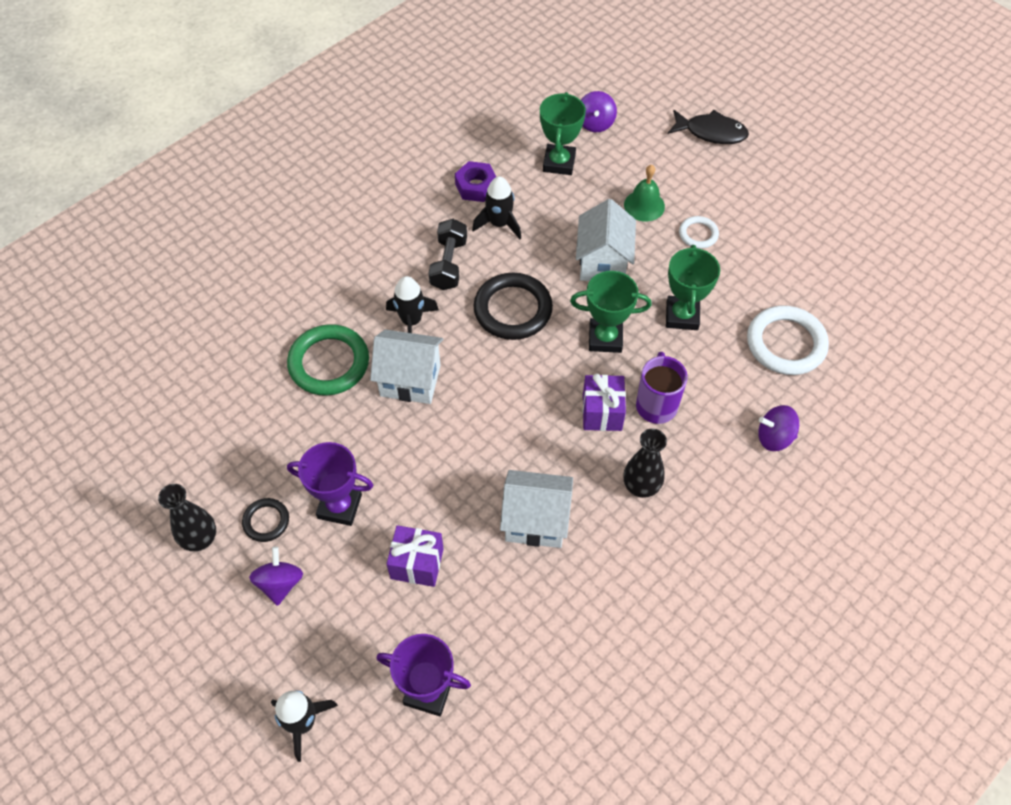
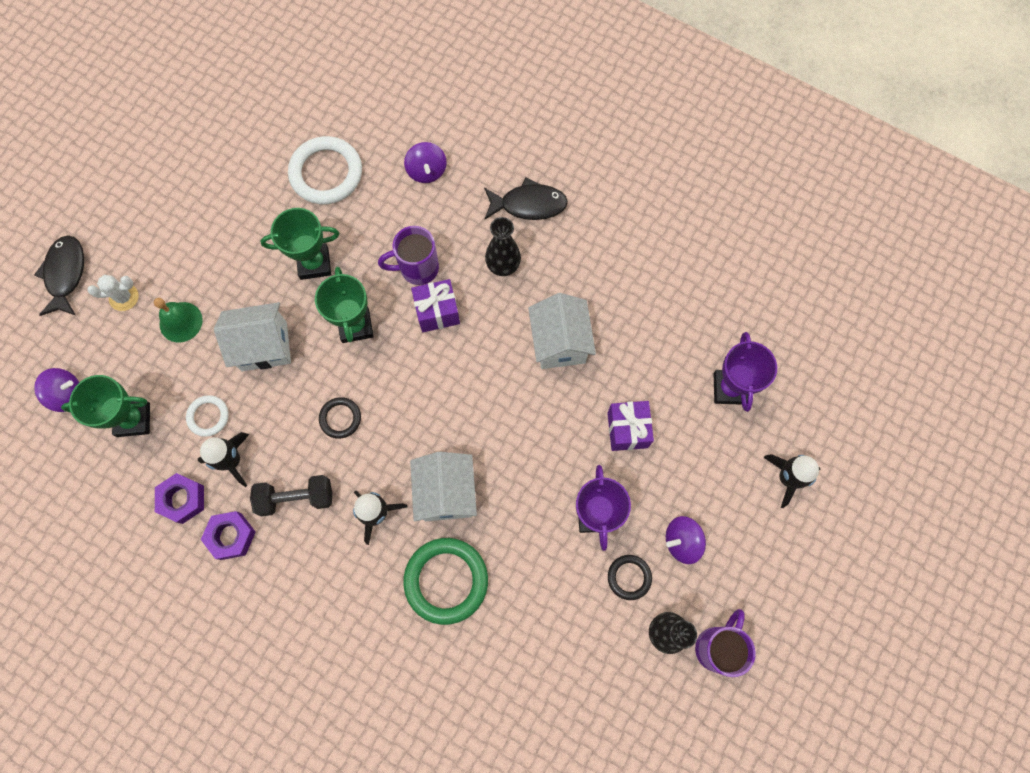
camera: 105 degrees left, 15 degrees up
black ring [473,273,553,340] -> black ring [319,397,361,439], size x0.53
white ring [679,216,719,249] -> white ring moved to [186,395,229,437]
none -> white cactus [87,275,139,311]
none -> purple nut [201,511,256,560]
none -> black fish [484,177,568,220]
none -> purple mug [695,609,756,677]

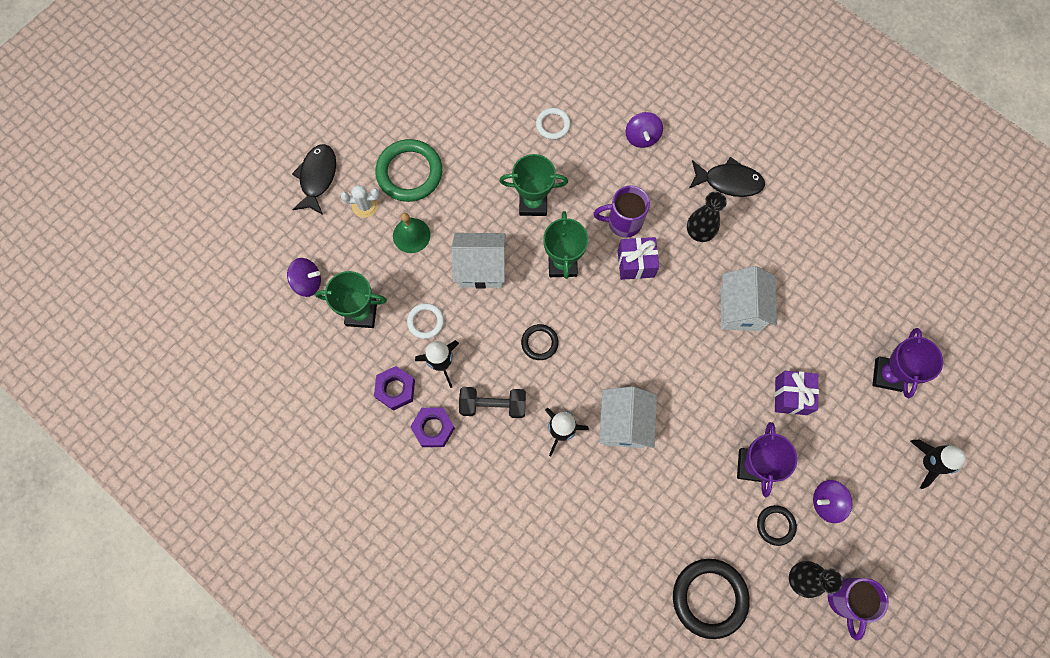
camera: 10 degrees right, 0 degrees up
white ring [288,136,362,204] -> white ring [536,108,571,140], size x0.53
green ring [403,538,488,625] -> green ring moved to [375,139,442,202]
purple mug [695,609,756,677] -> purple mug turned 150 degrees clockwise [828,578,889,641]
none -> black ring [673,559,750,639]

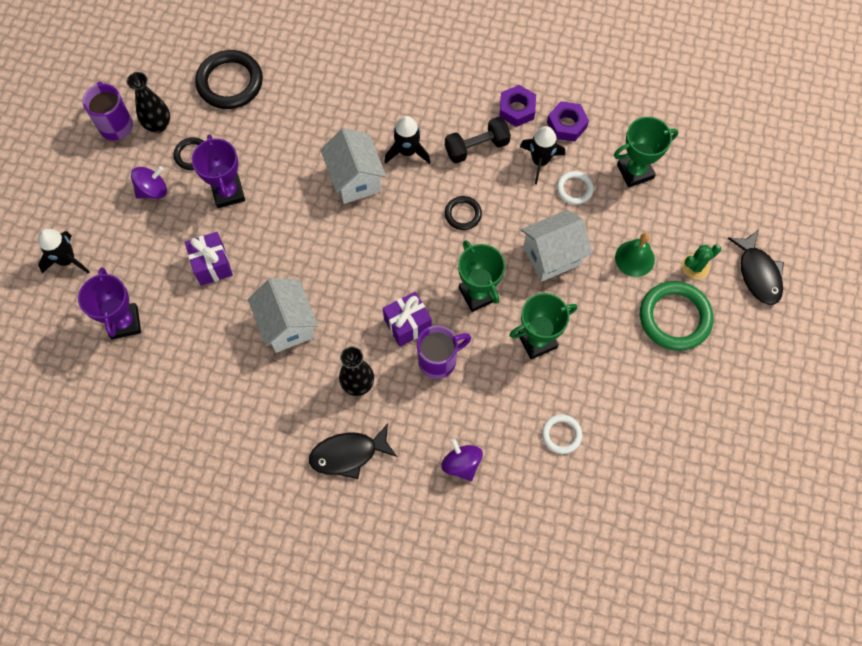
camera: 155 degrees right, 5 degrees down
purple spinning top [287,258,321,297] -> none
white cactus [341,185,380,218] -> green cactus [682,244,721,279]

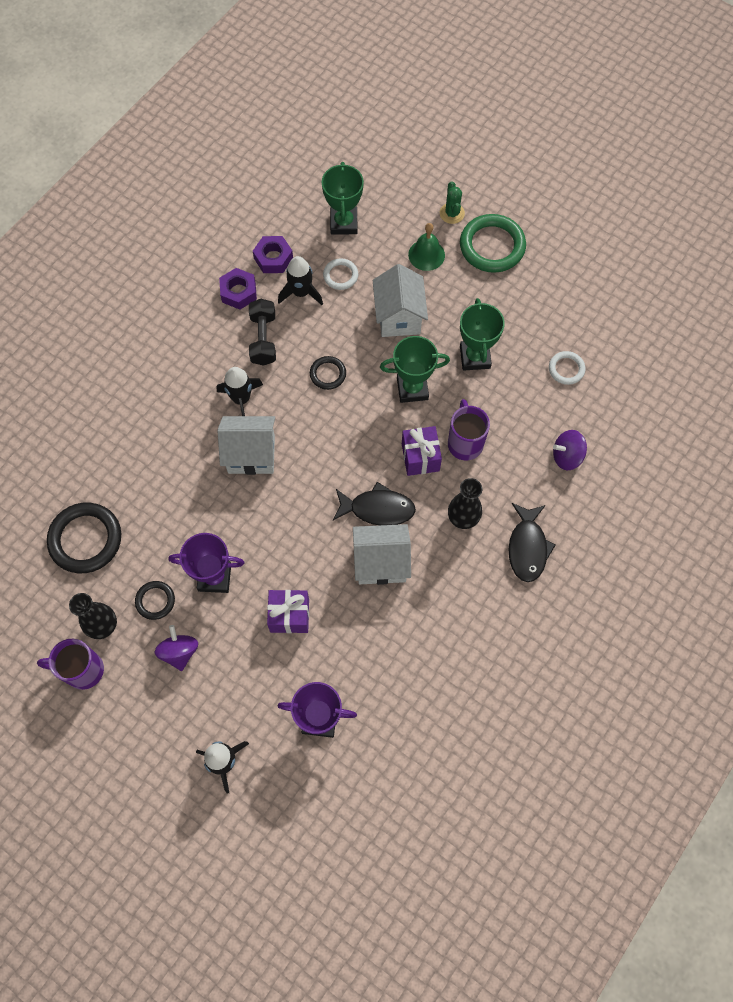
camera: 70 degrees left, 0 degrees up
black fish [728,230,784,305] -> black fish moved to [333,482,416,525]

